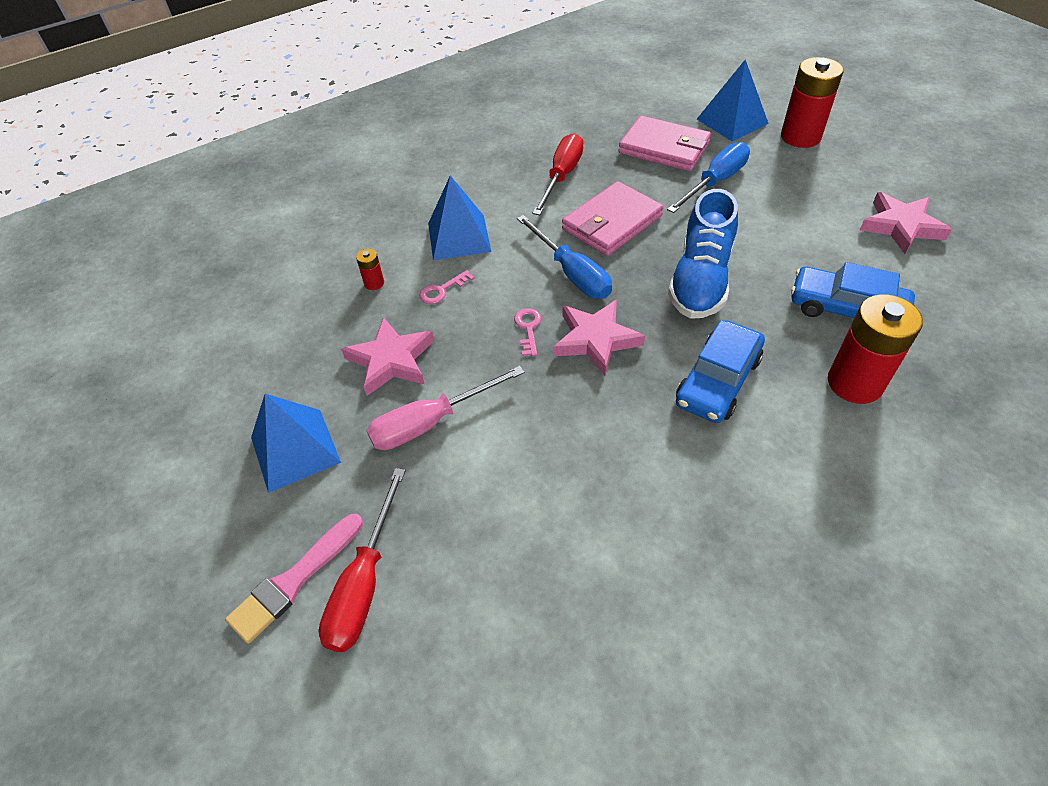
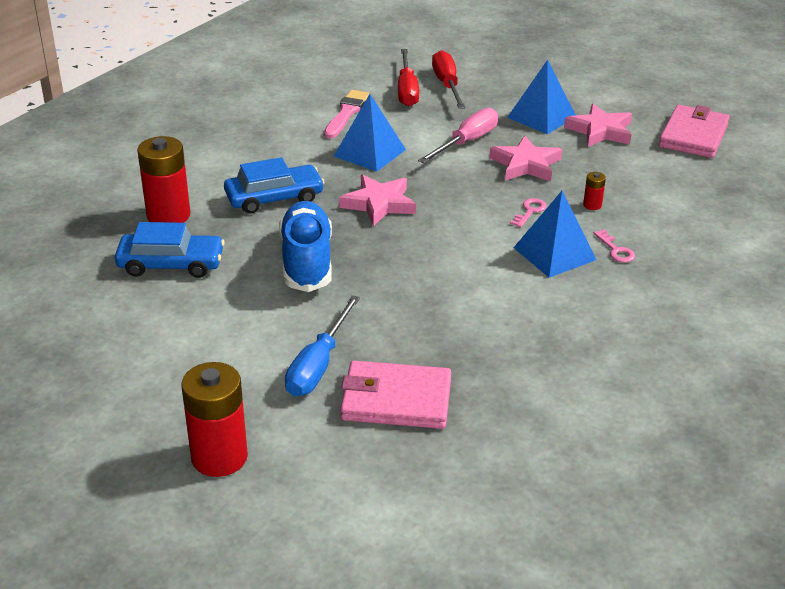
camera: 155 degrees right, 15 degrees down
pink brush [225,514,363,644] -> pink brush moved to [324,90,370,139]
pink key [514,308,541,356] -> pink key moved to [594,229,635,262]
blue screwdriver [517,215,612,299] -> none
red screwdriver [532,133,584,215] -> red screwdriver moved to [398,49,419,107]
pink wallet [562,181,664,256] -> pink wallet moved to [659,105,730,158]
blue car [676,320,765,423] -> blue car turned 60 degrees clockwise [224,157,325,214]
blue pyramid [697,59,769,141] -> blue pyramid moved to [334,94,406,172]
pink star [860,192,952,254] -> pink star moved to [564,104,632,147]

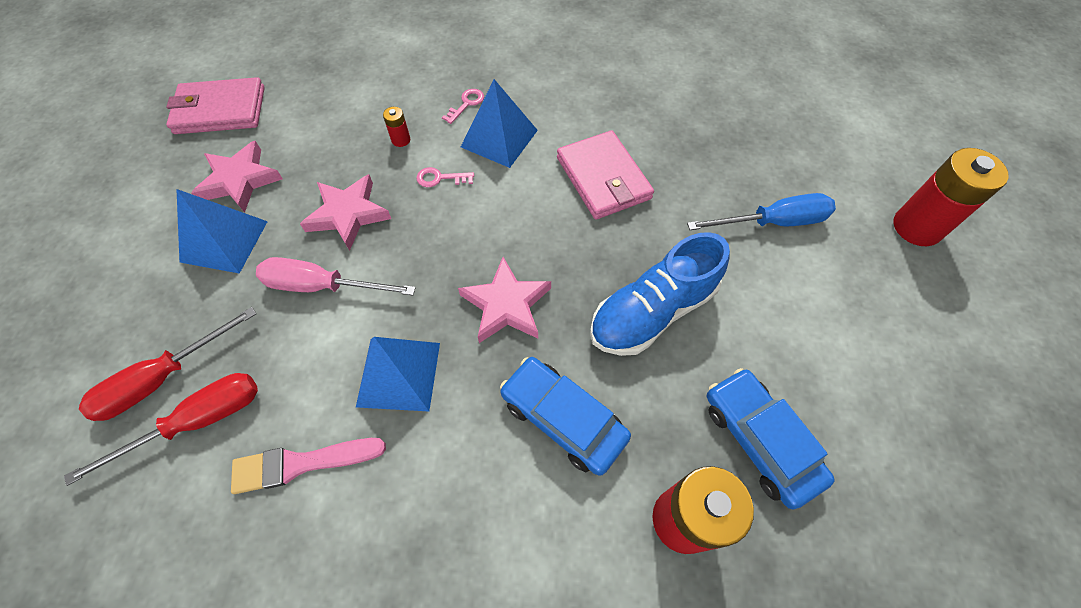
camera: 120 degrees left, 25 degrees up
pink wallet [340,361,451,429] -> pink wallet moved to [557,130,654,219]

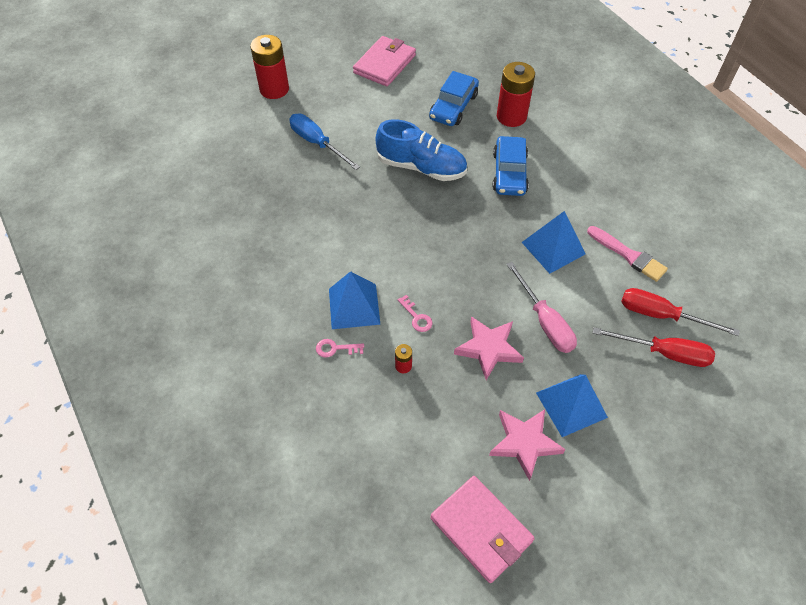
camera: 125 degrees left, 5 degrees down
pink star [458,257,551,343] -> none
pink wallet [557,130,654,219] -> pink wallet moved to [353,36,416,86]

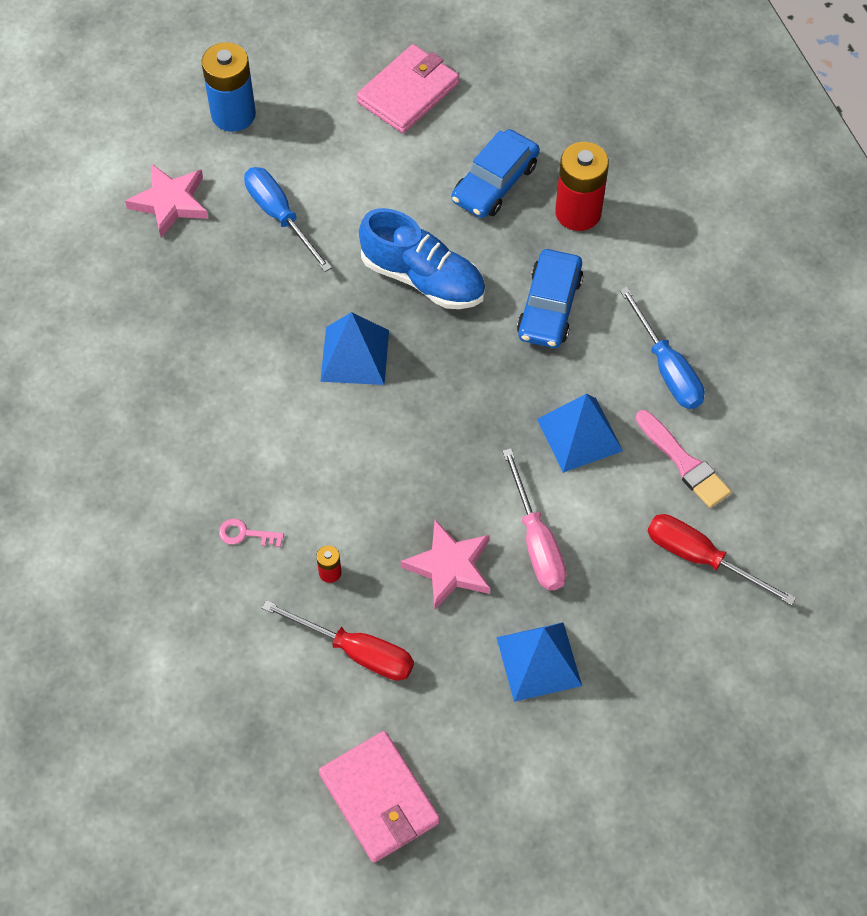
camera: 10 degrees right, 5 degrees up
red battery [250,35,289,99] -> blue battery [202,42,256,132]
blue pyramid [329,271,381,329] -> blue pyramid moved to [320,312,389,385]
pink key [398,295,432,332] -> none
pink star [489,409,566,481] -> pink star moved to [125,164,208,238]
red screwdriver [593,327,715,367] -> red screwdriver moved to [262,600,414,681]
none -> blue screwdriver [620,287,705,409]

